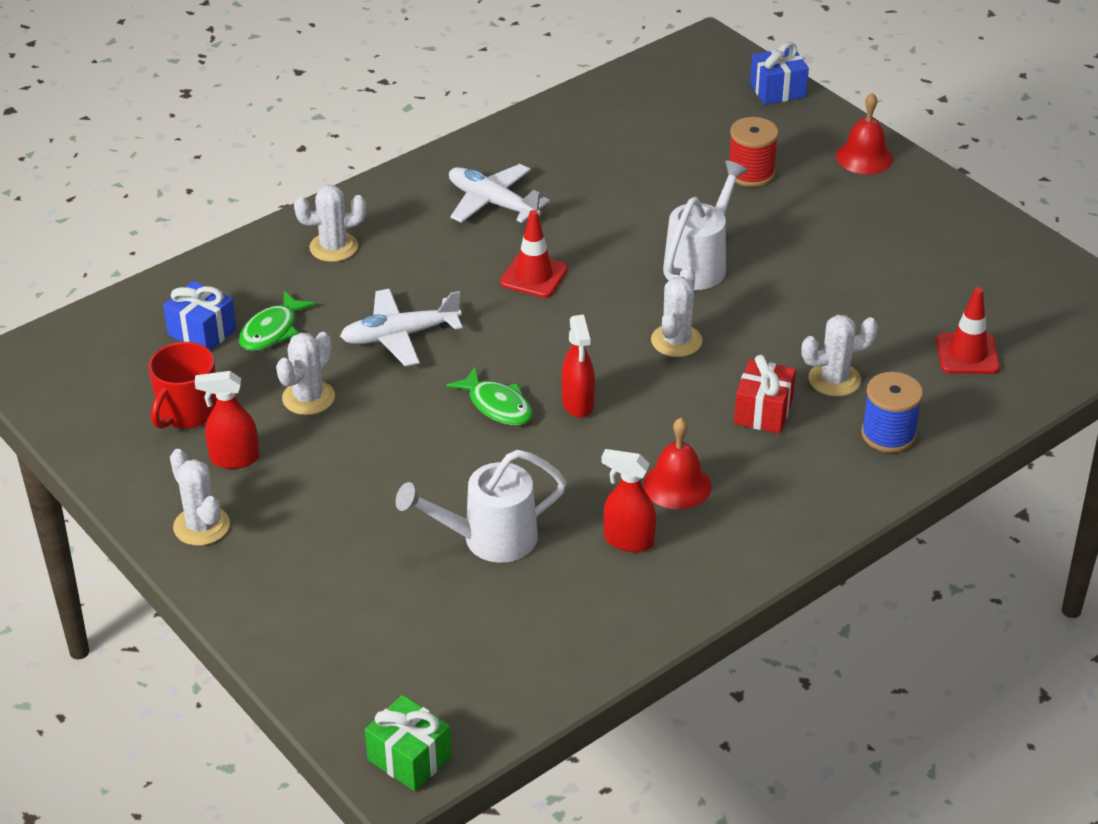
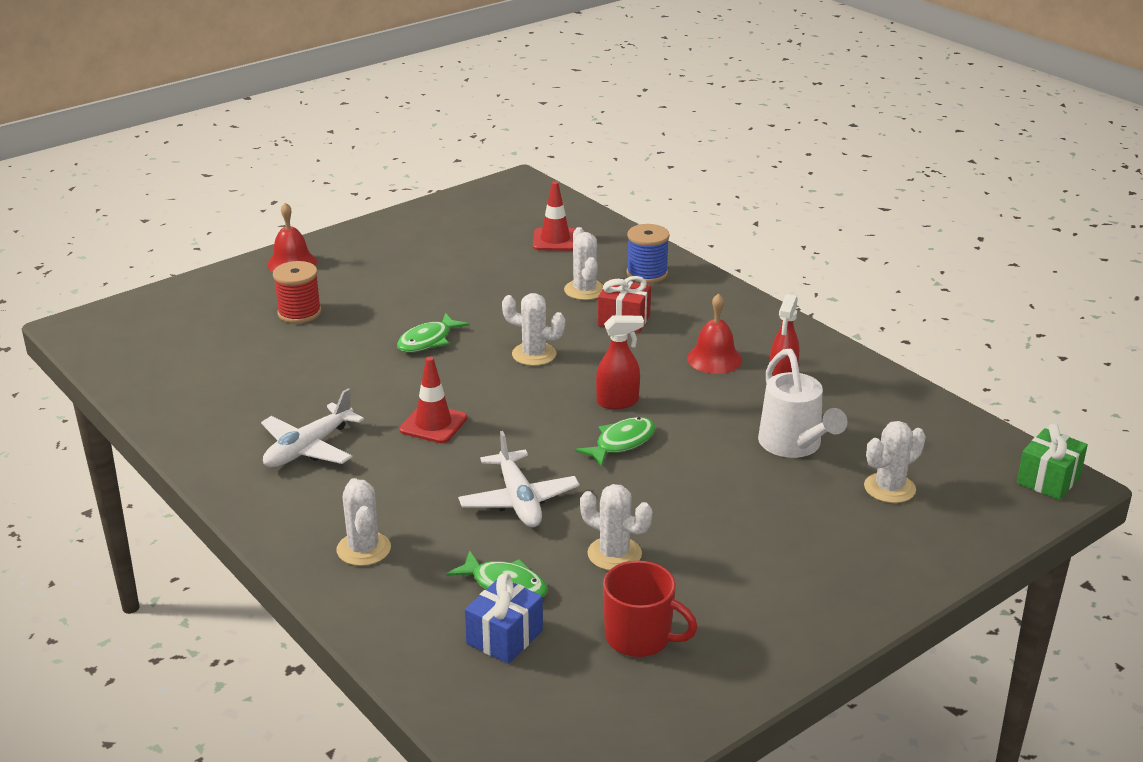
camera: 90 degrees left, 10 degrees down
white cactus [170,449,230,546] -> white cactus moved to [864,421,926,503]
red spray bottle [195,371,259,469] -> none
white watering can [663,160,749,290] -> green fish [397,313,469,352]
blue gift [750,42,809,105] -> none

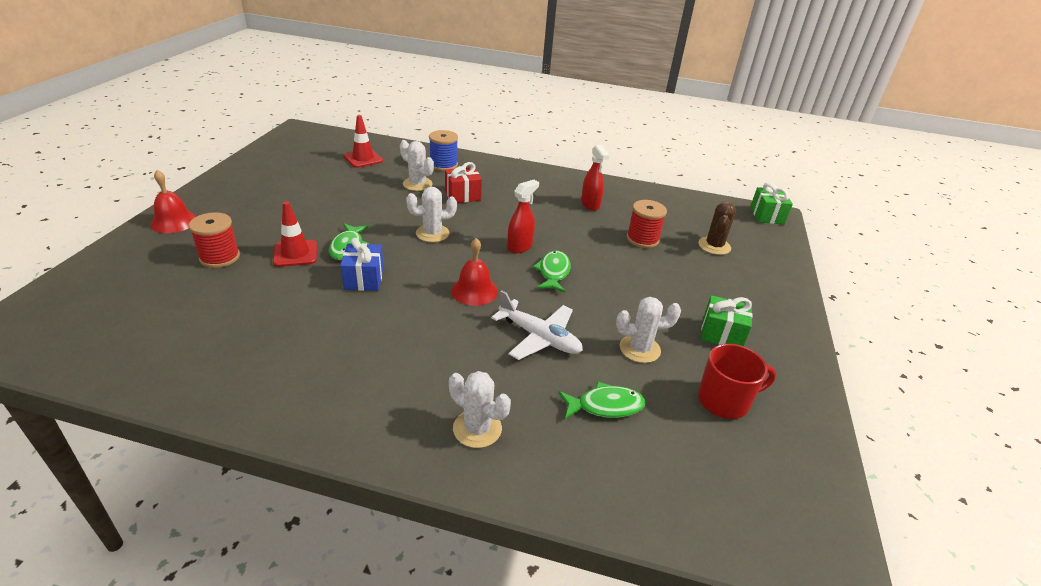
camera: 40 degrees left, 5 degrees up
white plane [261,388,364,467] -> none
red traffic cone [399,356,467,443] -> red traffic cone moved to [273,201,317,267]
blue gift [465,573,543,664] -> blue gift moved to [340,238,384,291]
red bell [687,293,742,374] -> red bell moved to [451,238,498,306]
white watering can [758,349,847,458] -> red spool [627,200,667,248]
white cactus [864,421,926,503] -> brown cactus [698,201,736,255]
none -> green gift [701,295,753,346]

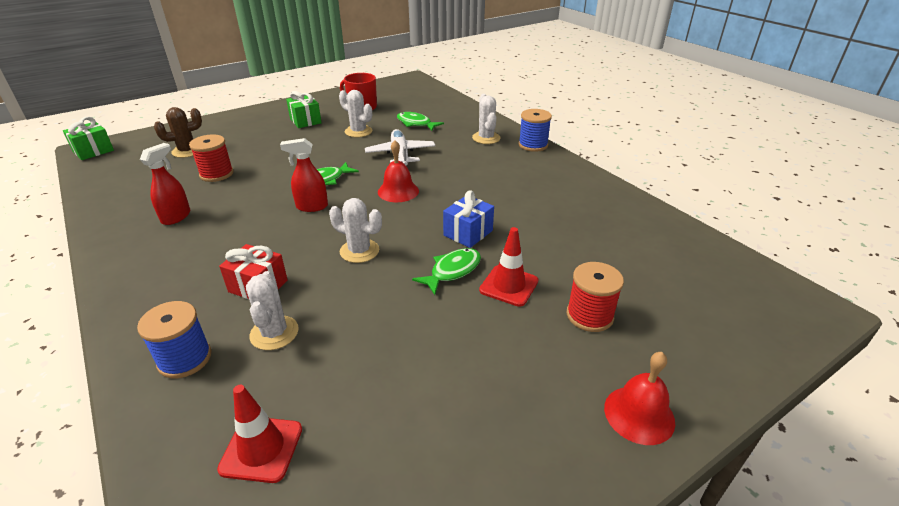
camera: 135 degrees left, 0 degrees up
none -> blue spool [518,109,552,152]

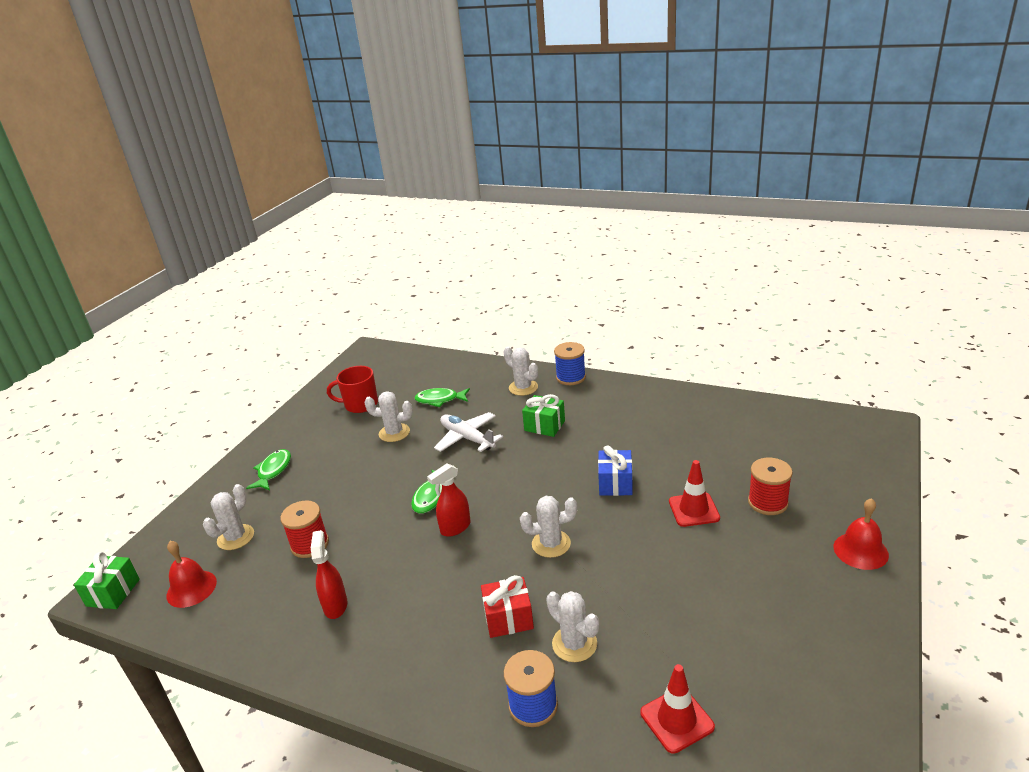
camera: 30 degrees left, 5 degrees down
brown cactus [154,107,202,158] -> white cactus [203,484,254,550]
green gift [286,91,322,128] -> green gift moved to [522,394,565,437]
red bell [378,140,419,202] -> red bell moved to [166,541,217,608]
green fish [412,248,481,295] -> green fish moved to [246,449,291,490]

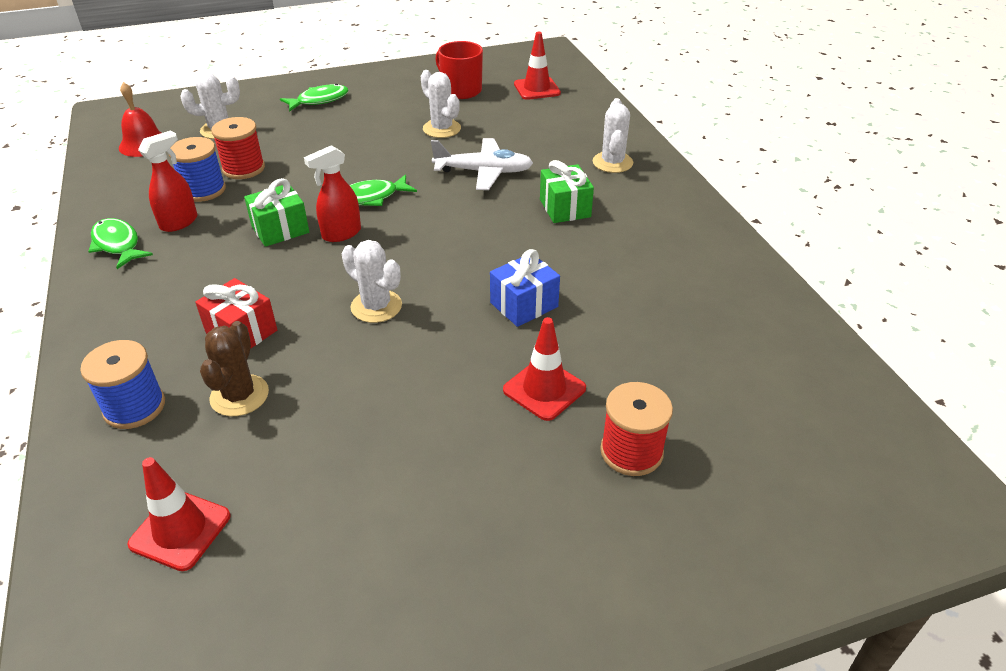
camera: 45 degrees right, 10 degrees up
green gift [74,552,140,609] -> green gift moved to [244,178,309,247]
green fish [414,388,470,407] -> green fish moved to [88,218,153,269]
red spray bottle [427,463,471,537] -> red spray bottle turned 45 degrees counterclockwise [304,145,361,242]
white plane [434,412,503,452] -> white plane turned 90 degrees clockwise [431,138,533,190]
white cactus [546,591,599,662] -> brown cactus [200,321,269,416]
blue spool [554,342,586,385] -> blue spool moved to [169,137,226,202]
red bell [834,498,889,570] -> none
none -> red traffic cone [514,32,561,100]

